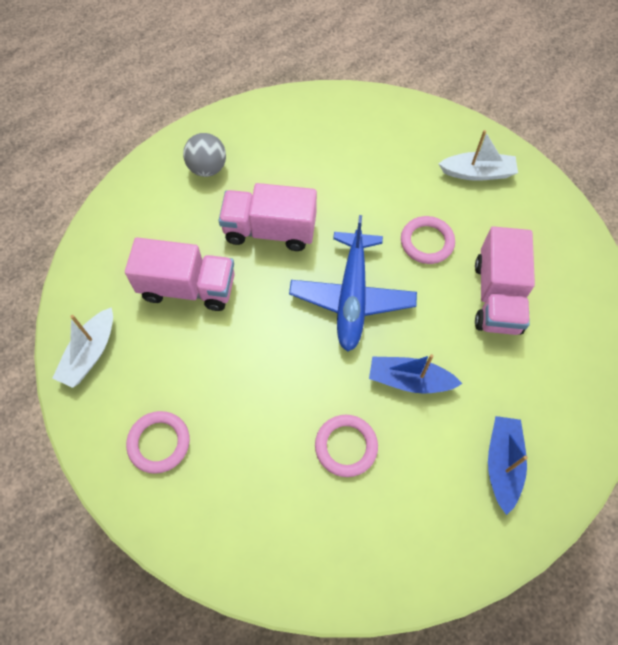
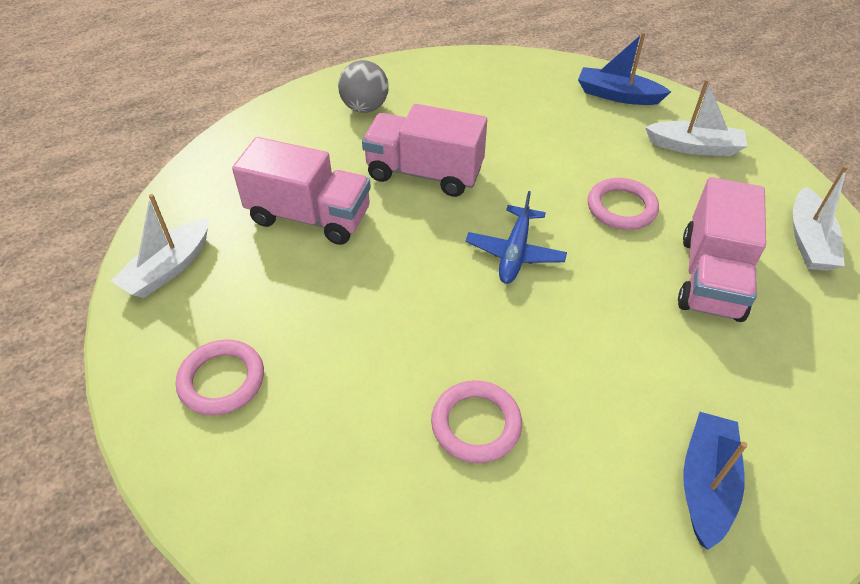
camera: 10 degrees right, 15 degrees down
blue plane [289,215,417,352] -> blue plane [465,191,567,284], size x0.61
blue boat [369,354,462,394] -> blue boat moved to [578,32,671,105]
none -> white boat [793,165,848,271]

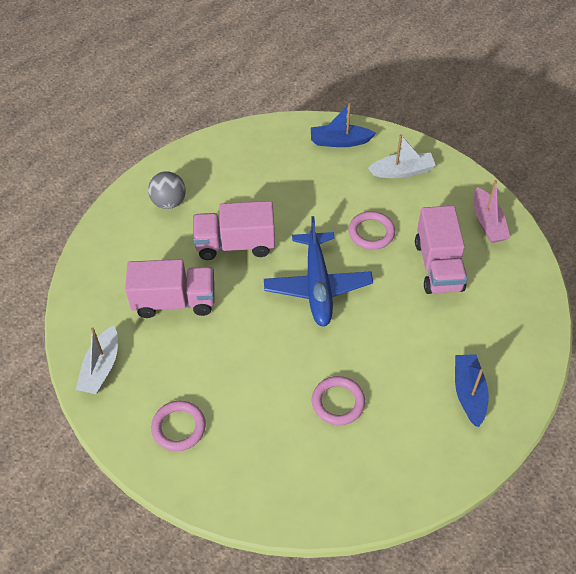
camera: 20 degrees left, 5 degrees up
blue plane [465,191,567,284] -> blue plane [264,216,373,327], size x1.64
white boat [793,165,848,271] -> pink boat [473,180,510,243]

